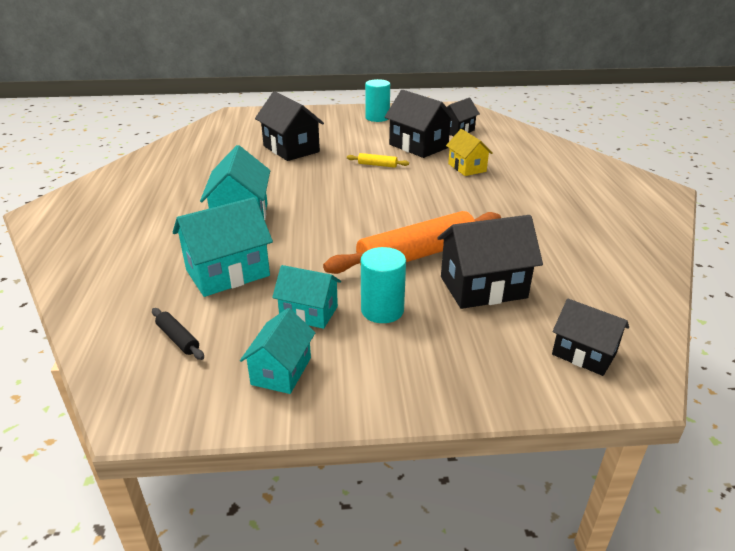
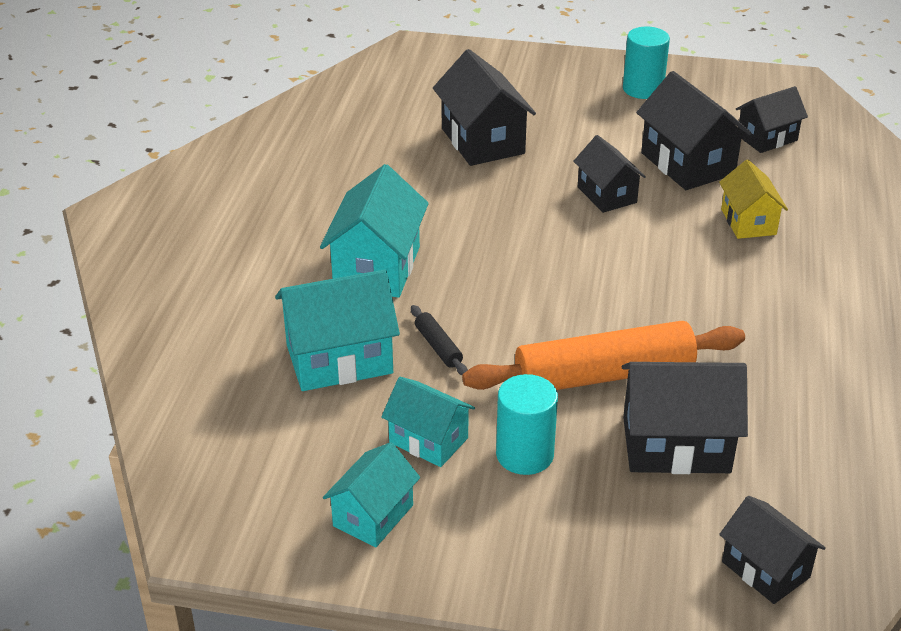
camera: 15 degrees right, 5 degrees up
black rolling pin [152,308,204,360] -> black rolling pin moved to [411,305,468,375]
yellow rolling pin [347,153,409,168] -> black house [573,135,646,213]

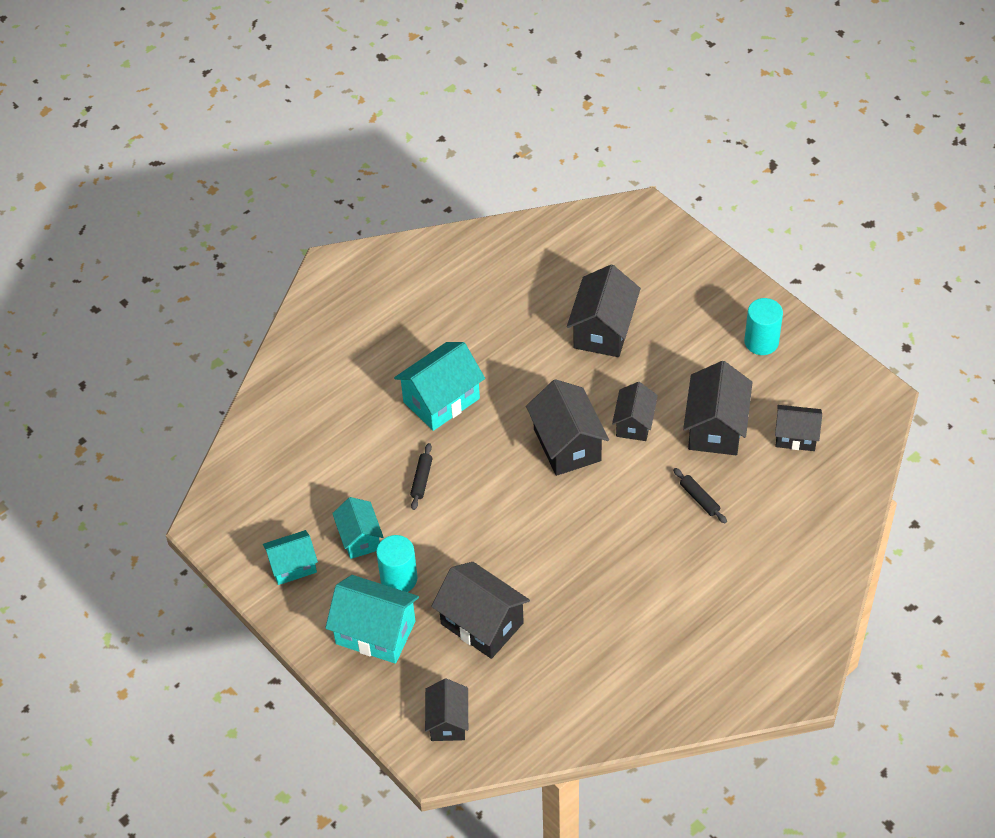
camera: 40 degrees right, 15 degrees up
turquoise house [275,269,400,391] -> turquoise house moved to [325,575,419,664]
orange rolling pin [462,321,745,390] -> none
yellow house [719,160,788,239] -> black rolling pin [673,468,727,523]
none -> black house [526,379,609,476]

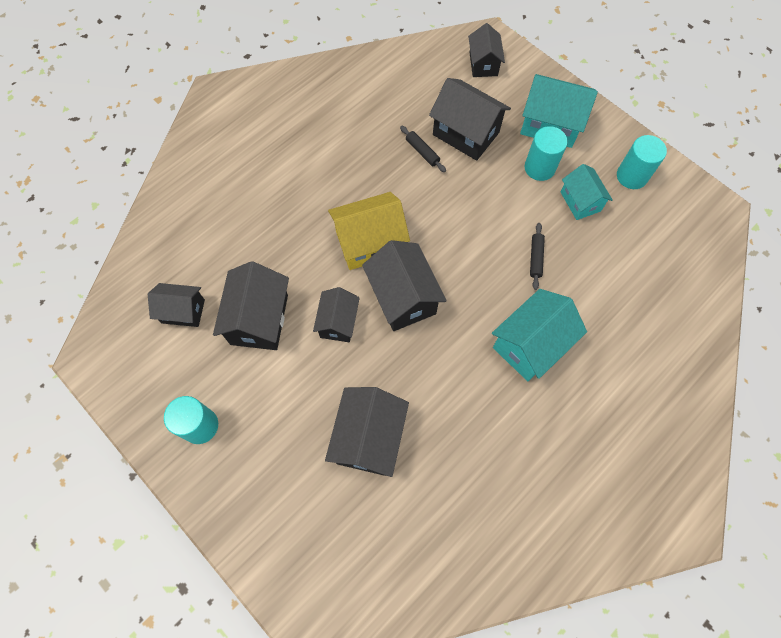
camera: 175 degrees right, 15 degrees up
turquoise house [263,530,318,585] -> turquoise cylinder [617,135,667,189]
black rolling pin [673,468,727,523] -> black rolling pin moved to [400,126,446,172]
none -> yellow house [328,192,410,270]

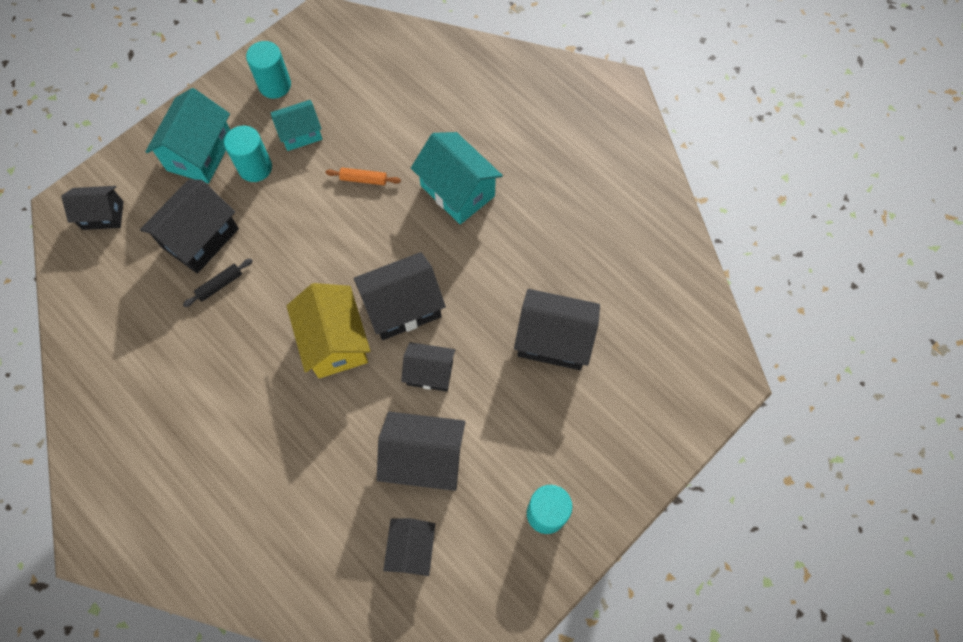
camera: 90 degrees left, 0 degrees up
black rolling pin [530,223,545,290] -> orange rolling pin [325,168,401,185]

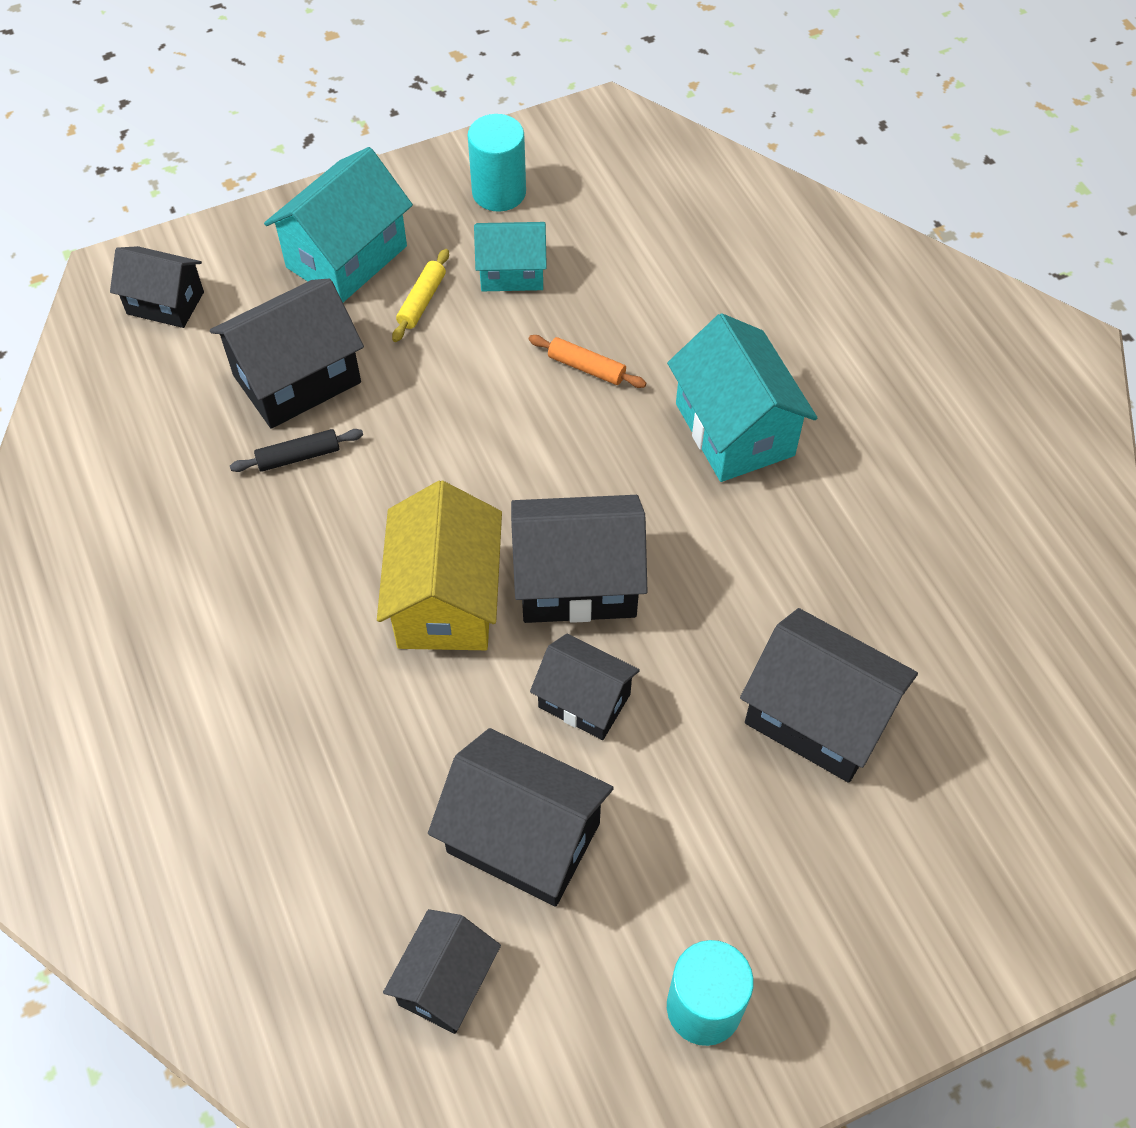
camera: 20 degrees right, 10 degrees down
turquoise cylinder [224,126,272,182] -> yellow rolling pin [392,249,449,342]

